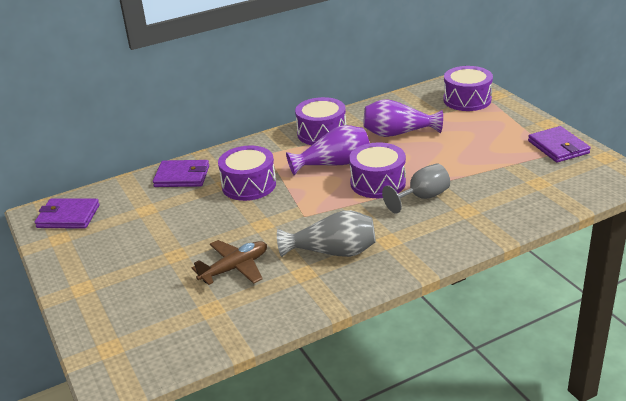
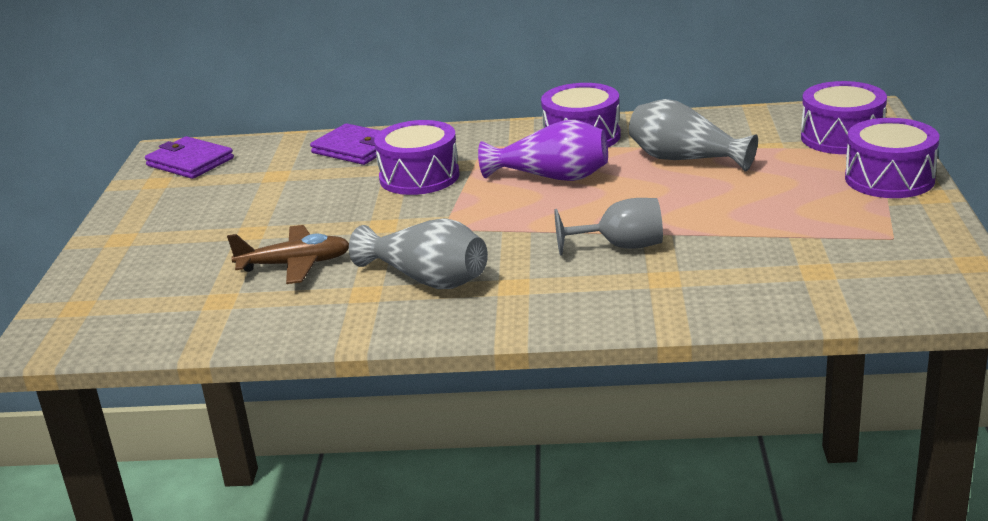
camera: 30 degrees right, 5 degrees down
purple drum [349,142,406,198] -> purple drum moved to [845,118,939,198]
purple vase [364,99,443,137] -> grey vase [629,99,758,172]
purple wallet [528,126,591,163] -> none

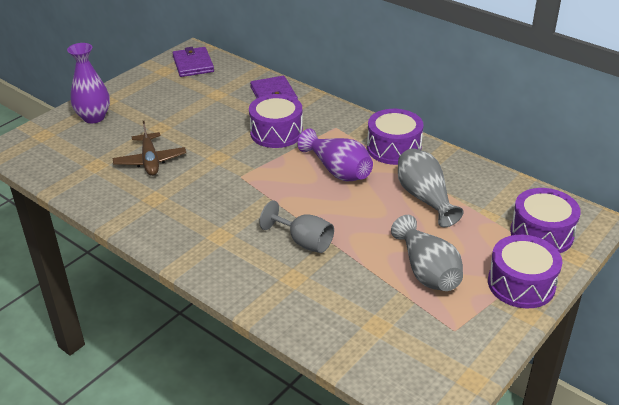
camera: 35 degrees right, 10 degrees up
brown plane [227,225,349,284] -> brown plane turned 45 degrees clockwise [113,121,186,176]
grey vase [349,219,488,289] -> grey vase moved to [391,215,463,291]
none -> purple vase [67,43,110,123]

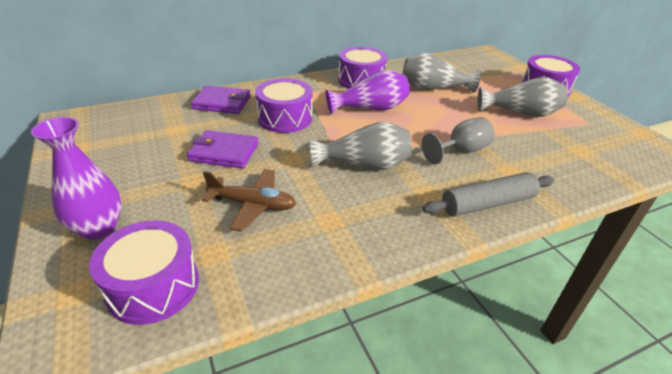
camera: 65 degrees left, 0 degrees up
purple wallet [172,47,214,77] -> purple wallet moved to [187,130,258,168]
purple drum [510,188,581,253] -> purple drum moved to [89,220,199,325]
none -> grey vase [310,122,412,170]
none -> grey rolling pin [423,172,554,217]

